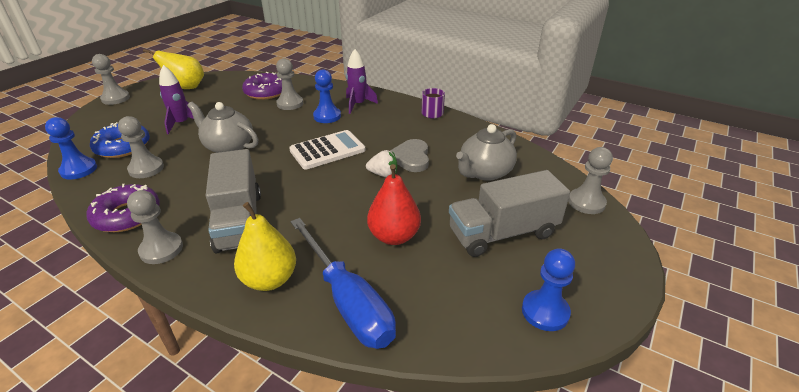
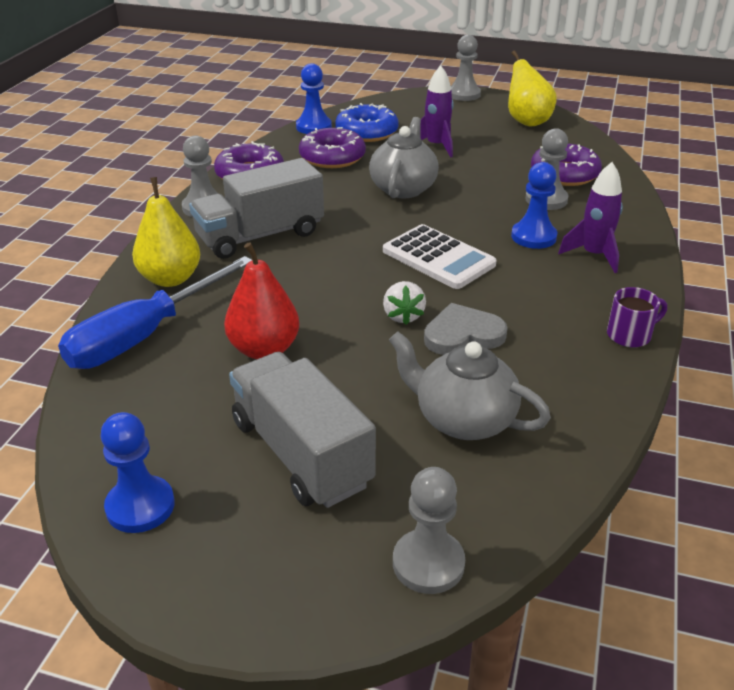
camera: 75 degrees right, 0 degrees up
grey pawn [118,116,164,178] -> purple donut [299,127,366,168]

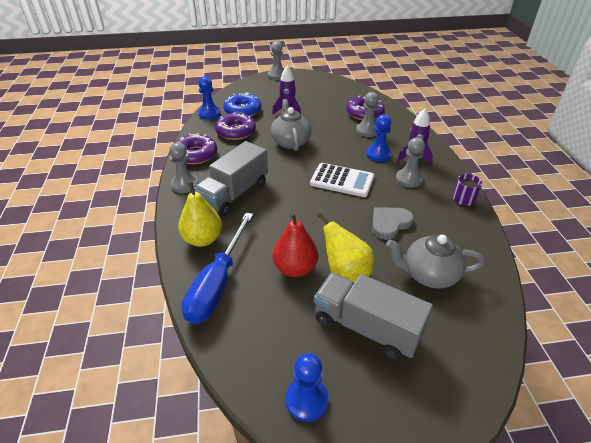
camera: 25 degrees left, 5 degrees up
white strawberry [383,281,426,325] -> none
grey pawn [393,467,465,594] -> grey pawn moved to [396,137,425,188]
yellow pear [508,50,557,126] -> yellow pear moved to [317,212,374,283]

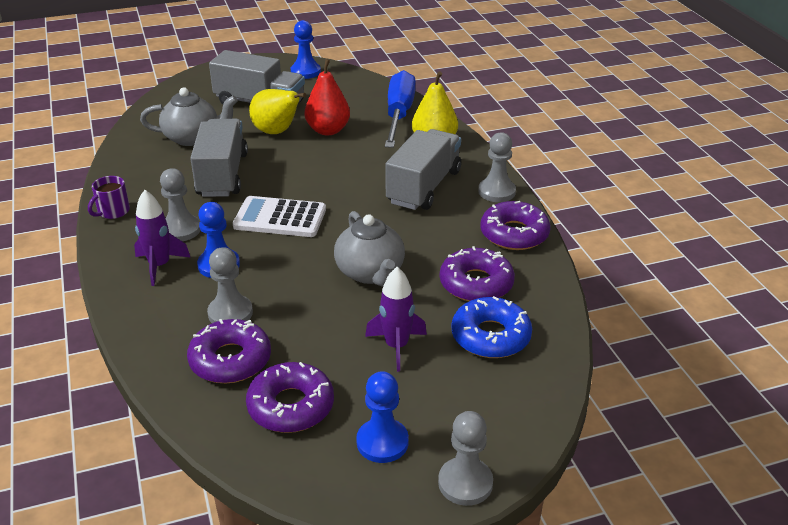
camera: 170 degrees right, 5 degrees down
blue pawn [198,76,221,120] -> blue pawn moved to [356,371,409,463]
grey heart [372,207,414,240] -> grey truck [190,119,248,197]
none -> purple donut [246,362,334,433]

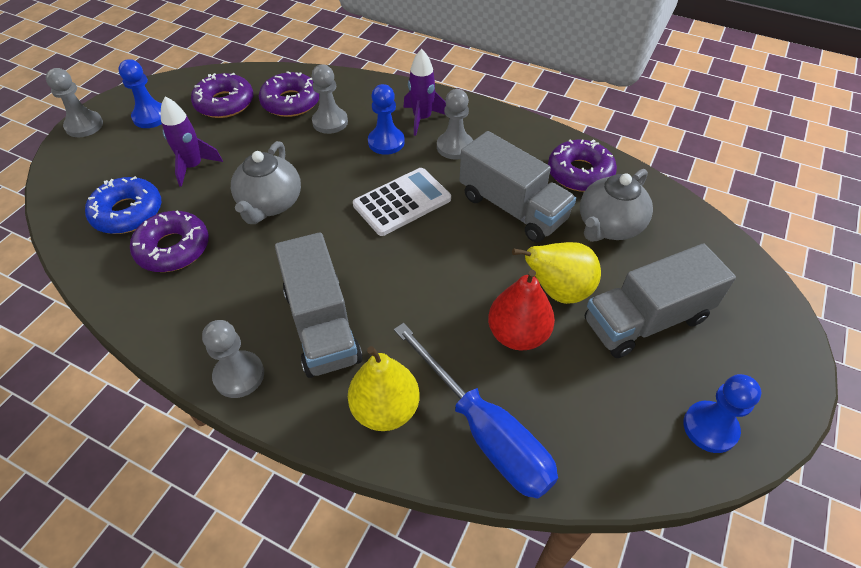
camera: 135 degrees right, 15 degrees up
purple mug [88,176,130,219] -> none
grey teapot [334,211,405,287] -> grey teapot turned 105 degrees counterclockwise [231,141,301,224]
purple donut [480,201,550,250] -> purple donut moved to [548,139,617,192]

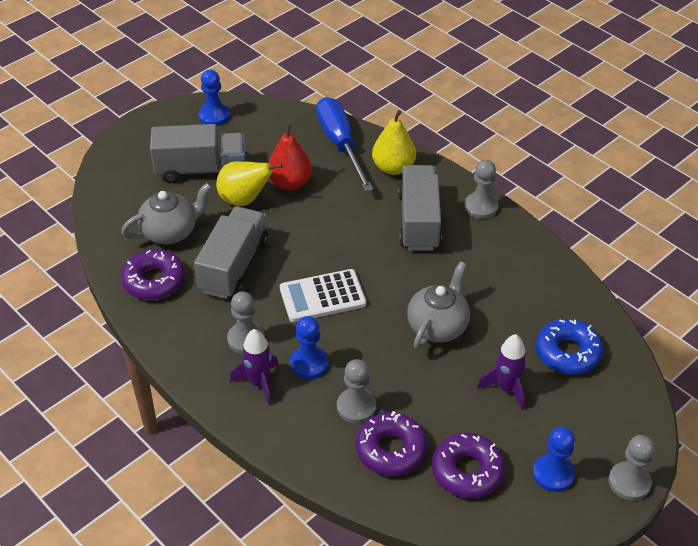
camera: 160 degrees left, 5 degrees down
purple donut [130,211,209,272] -> none
grey truck [459,131,576,243] -> grey truck turned 45 degrees clockwise [194,206,268,299]

